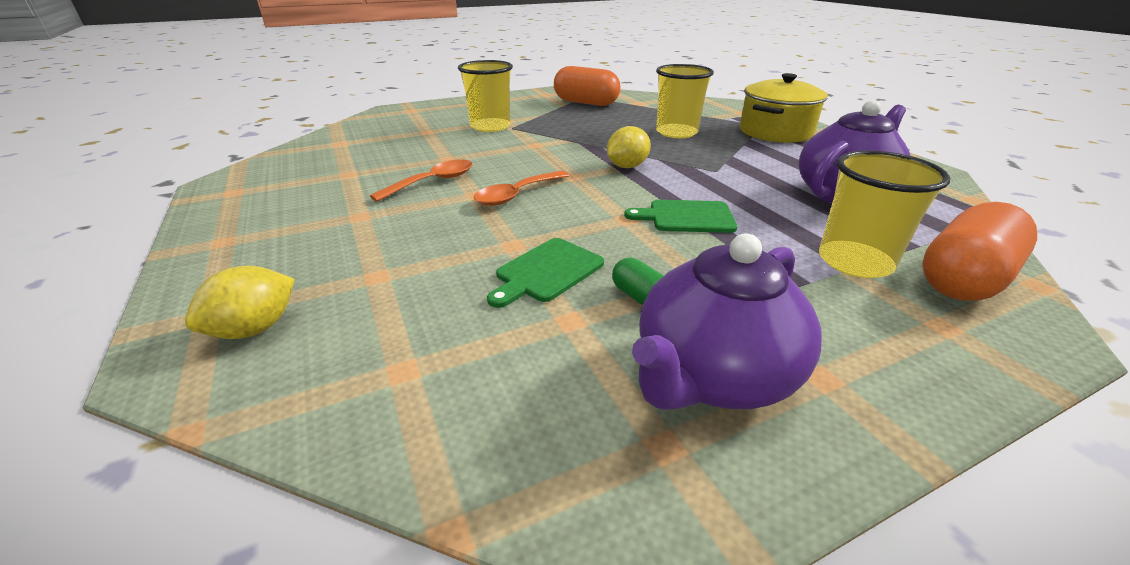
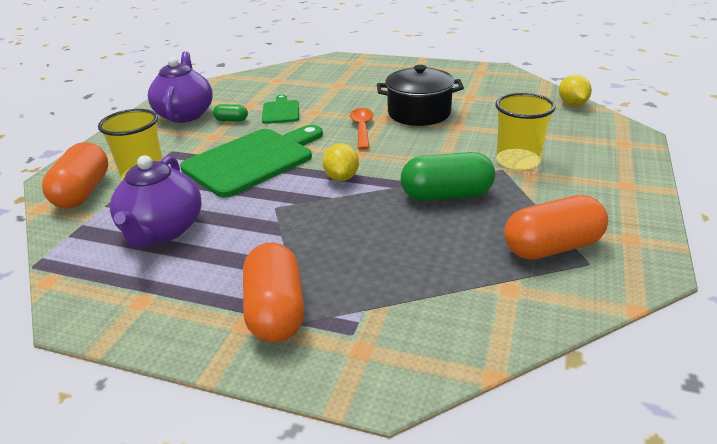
camera: 135 degrees right, 0 degrees up
yellow lemon [185,266,295,339] -> yellow lemon moved to [559,75,592,106]
orange spoon [370,159,473,202] -> black pot [377,65,464,126]
green cutting board [624,200,738,233] -> green cutting board [180,125,323,198], size x2.02
yellow cup [656,64,714,138] -> none
yellow pot [740,73,828,143] -> orange capsule [243,243,305,342]
none -> green capsule [401,152,495,201]

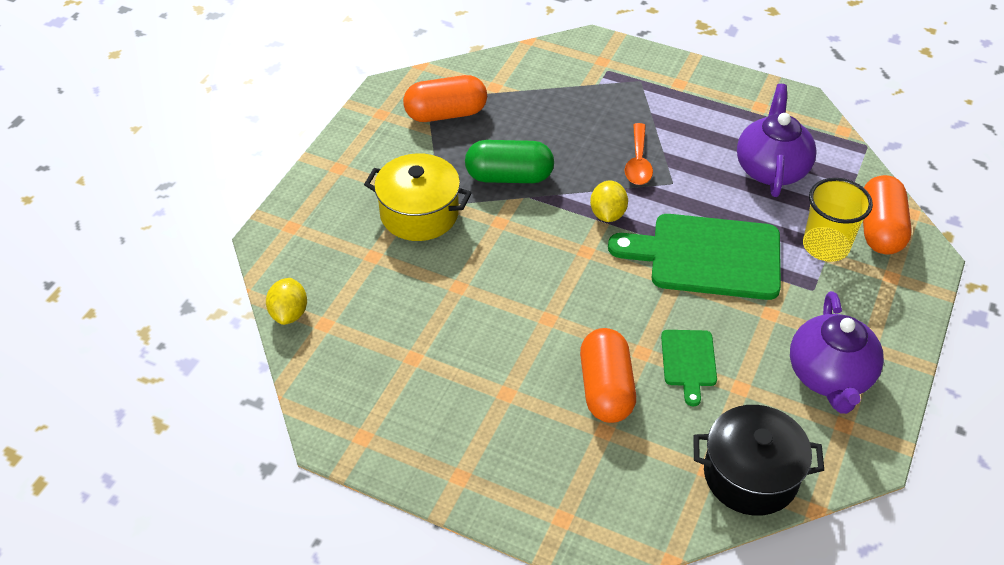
camera: 175 degrees left, 15 degrees up
green cutting board [180,125,323,198] -> green cutting board turned 45 degrees clockwise [608,214,781,300]
green capsule [213,104,248,121] -> none
orange capsule [243,243,305,342] -> orange capsule moved to [580,328,636,423]
orange spoon [350,108,373,150] -> orange spoon moved to [625,123,653,185]
black pot [377,65,464,126] -> black pot moved to [693,405,824,516]
yellow cup [495,93,556,170] -> yellow pot [364,153,471,241]

